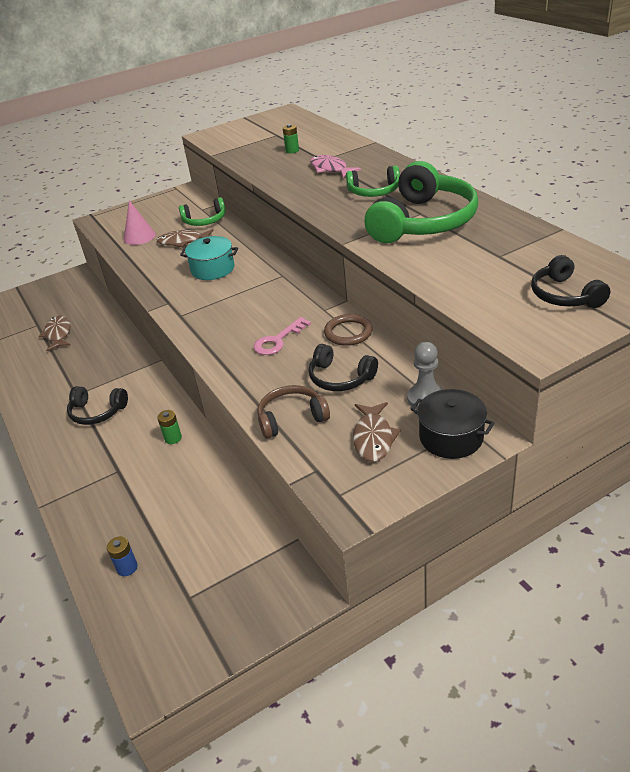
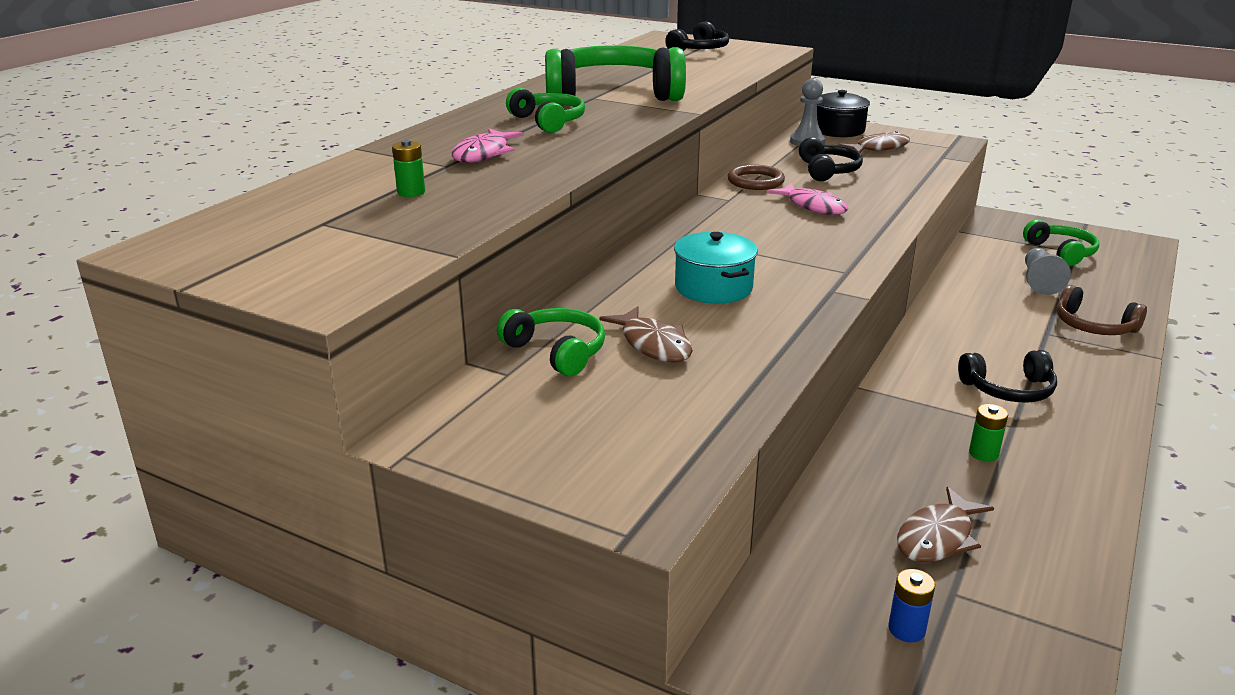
camera: 125 degrees left, 10 degrees down
black headphones [67,386,128,425] -> black headphones turned 105 degrees clockwise [958,350,1057,403]
blue battery [107,536,138,576] -> blue battery moved to [889,569,935,642]
pink cone [124,200,156,245] -> none
green battery [157,410,182,444] -> green battery moved to [969,404,1008,462]
pink key [254,317,311,355] -> pink fish [766,183,848,215]
brown headphones [257,385,330,439] -> brown headphones moved to [1057,285,1147,335]
none -> green headphones [1023,219,1099,266]
none -> grey pawn [1025,248,1071,295]

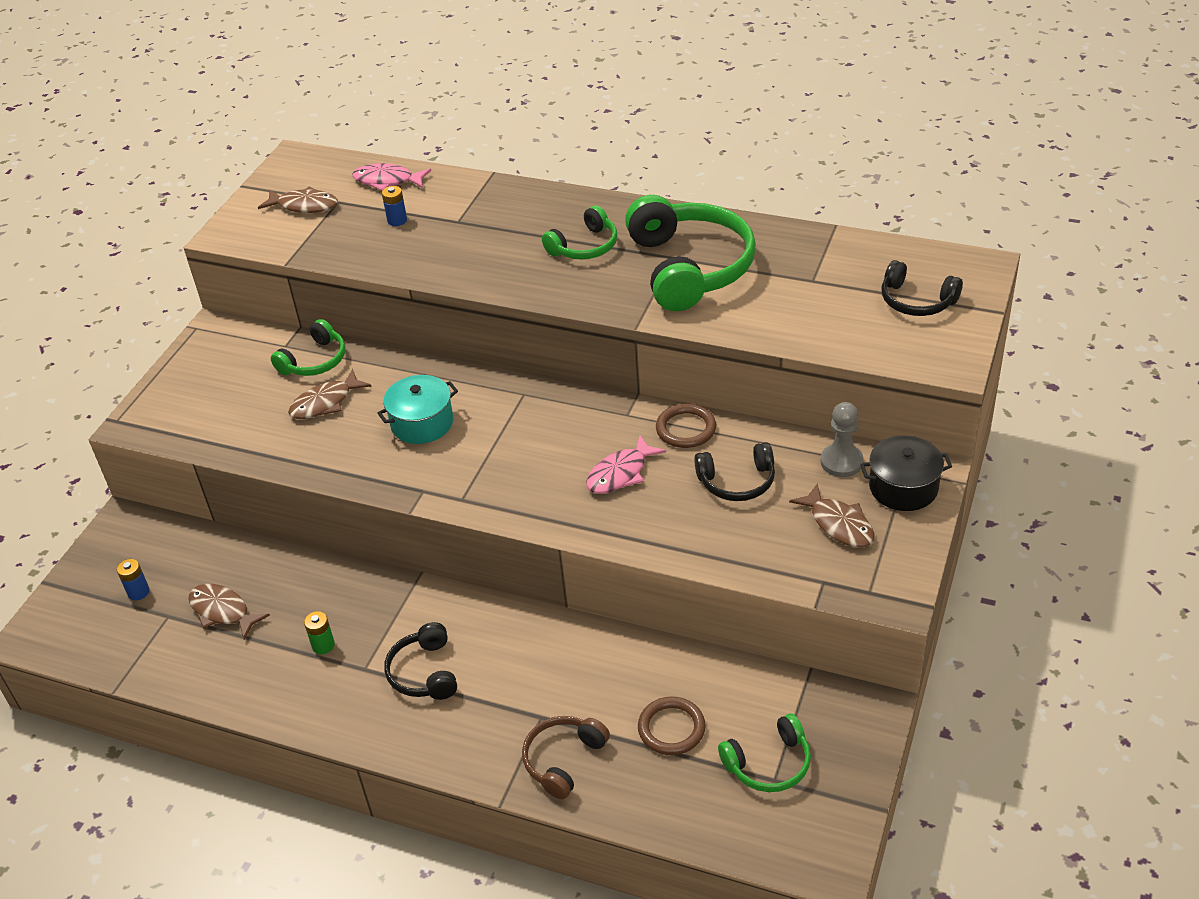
camera: 85 degrees right, 15 degrees up
green battery [392,140,425,197] -> blue battery [382,186,407,226]
pink fish [451,129,524,163] -> pink fish moved to [352,163,431,191]
grey pawn [1025,248,1071,295] -> brown ring [638,697,706,755]
none -> brown fish [258,186,338,213]

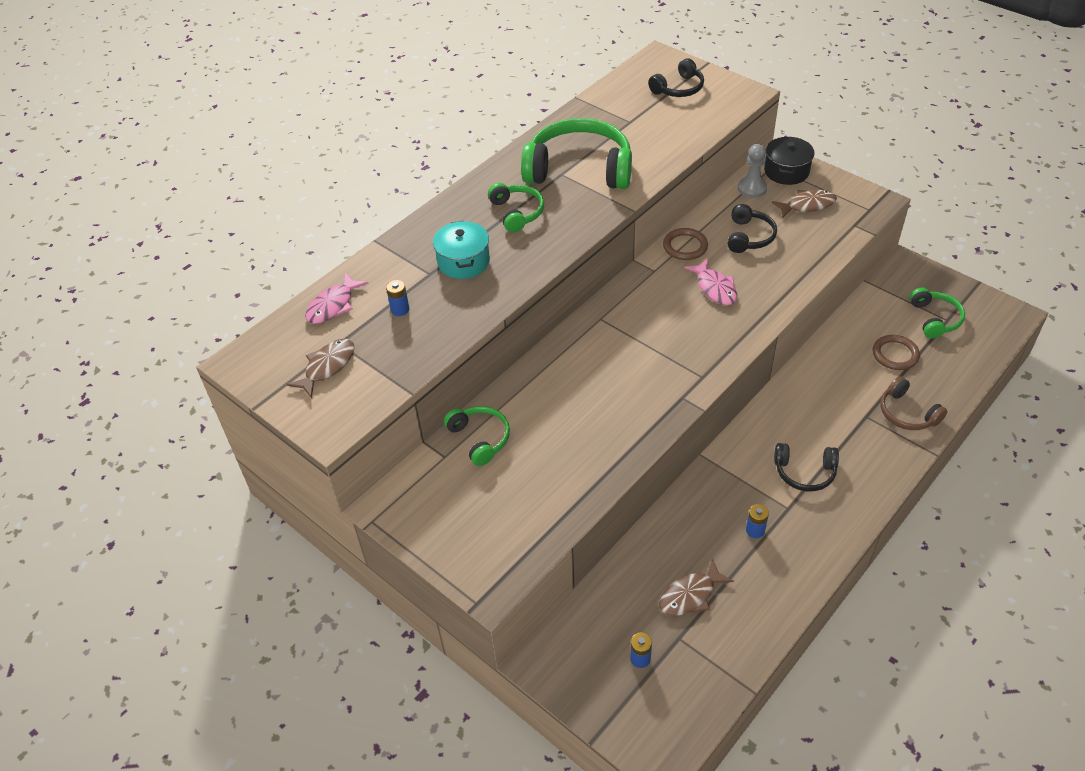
camera: 70 degrees left, 5 degrees up
brown fish [288,369,371,419] -> none
green battery [304,611,335,654] -> blue battery [746,504,769,538]
turquoise pot [377,375,458,444] -> turquoise pot moved to [433,221,490,279]

